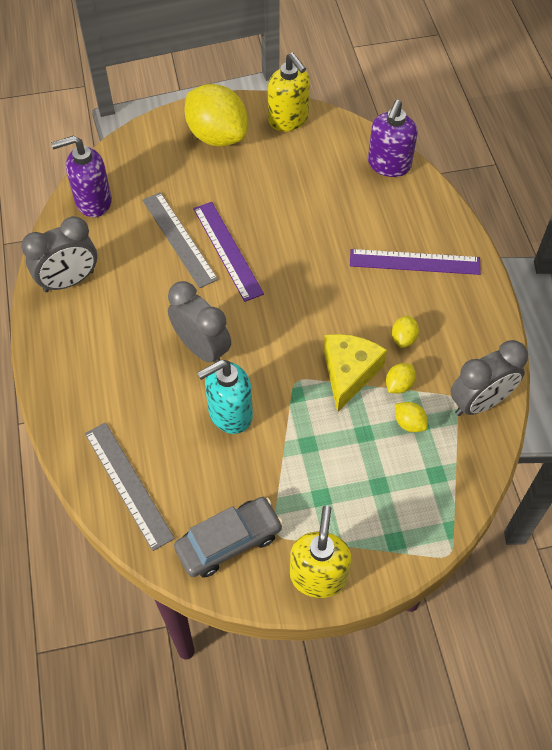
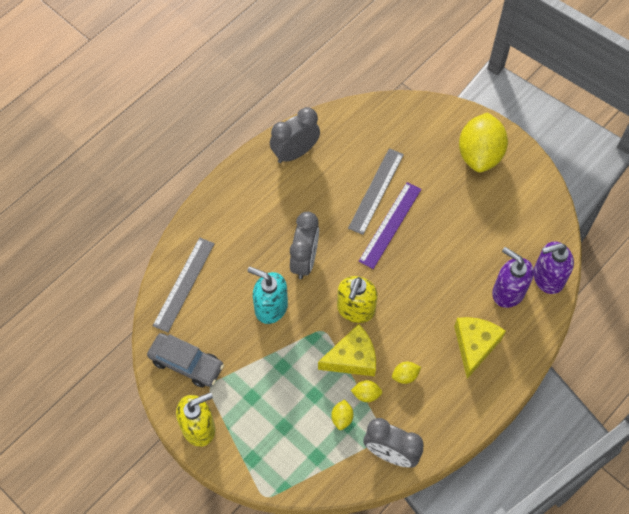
camera: 55 degrees right, 5 degrees up
grey clock [21,216,97,292] -> grey clock turned 120 degrees clockwise [270,107,320,163]
purple soap dispenser [51,135,112,217] -> purple soap dispenser moved to [492,247,534,308]
yellow soap dispenser [268,53,310,132] -> yellow soap dispenser moved to [337,276,378,323]
purple ruler [350,249,481,275] -> yellow cheese [454,317,506,379]

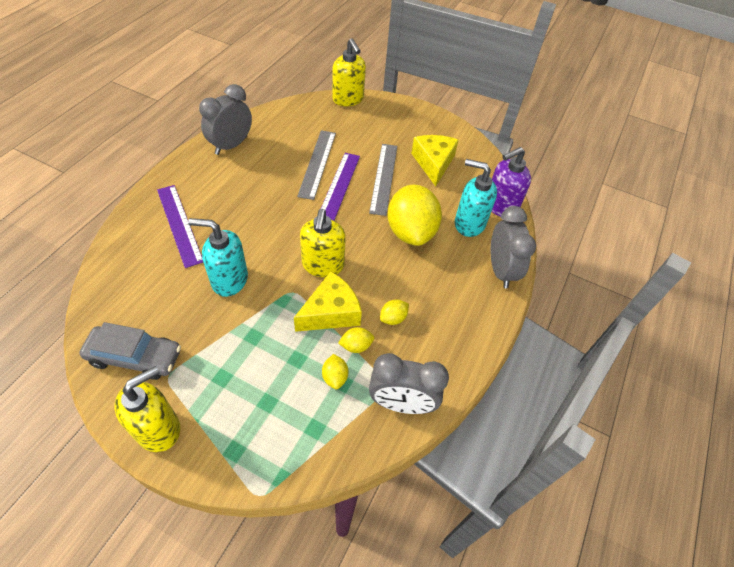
camera: 20 degrees left, 10 degrees down
grey ruler [153,237,215,332] -> grey ruler moved to [369,144,397,216]
grey clock [290,212,319,279] -> grey clock moved to [491,206,536,289]
yellow cheese [454,317,506,379] -> yellow cheese moved to [411,135,459,186]
yellow lemon [459,112,508,172] -> yellow lemon moved to [388,185,442,246]
purple soap dispenser [492,247,534,308] -> turquoise soap dispenser [455,159,497,237]
none -> purple ruler [157,185,203,268]
none -> yellow soap dispenser [332,38,366,106]

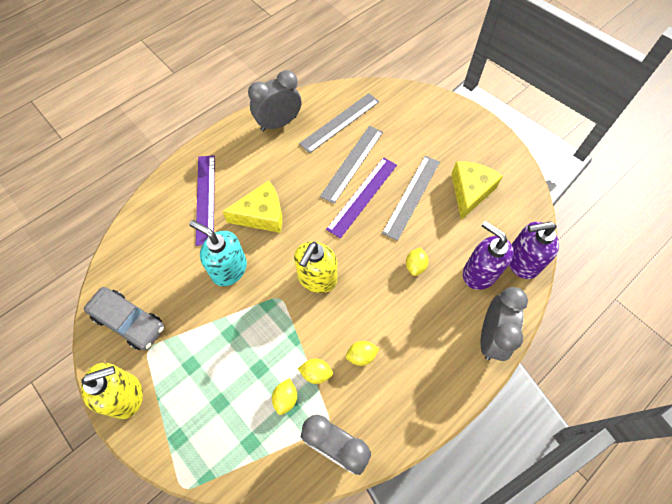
camera: 25 degrees right, 10 degrees up
yellow cheese [294,271,362,332] -> yellow cheese moved to [222,181,282,233]
yellow soap dispenser [332,38,366,106] -> none
yellow lemon [388,185,442,246] -> yellow lemon [406,247,428,276], size x0.41
turquoise soap dispenser [455,159,497,237] -> purple soap dispenser [463,221,514,290]
none -> grey ruler [299,93,379,153]

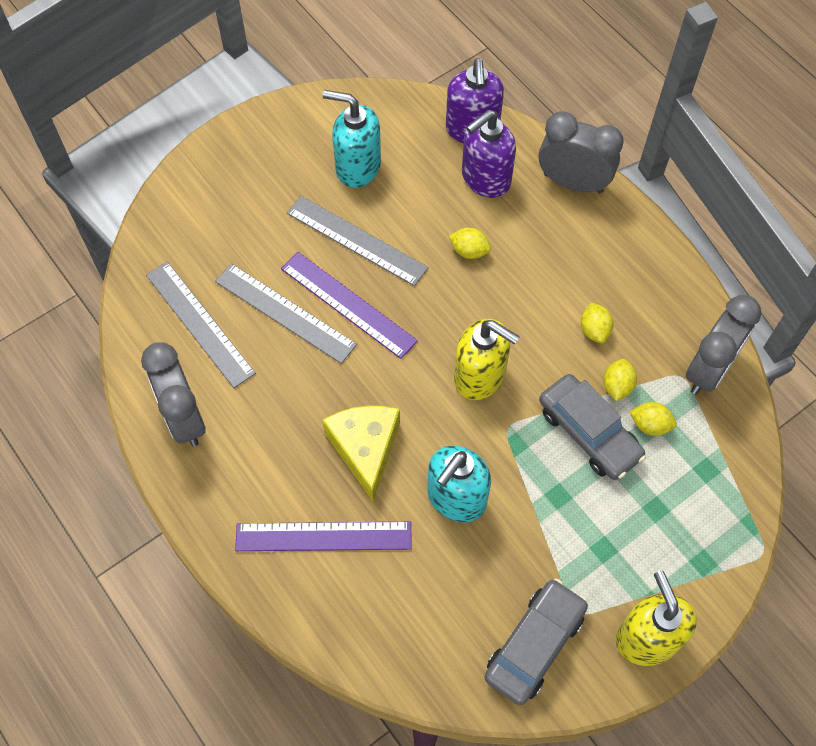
camera: 85 degrees left, 0 degrees up
yellow cheese [451,161,503,220] -> turquoise soap dispenser [323,90,381,188]
none -> grey car [539,374,646,480]

